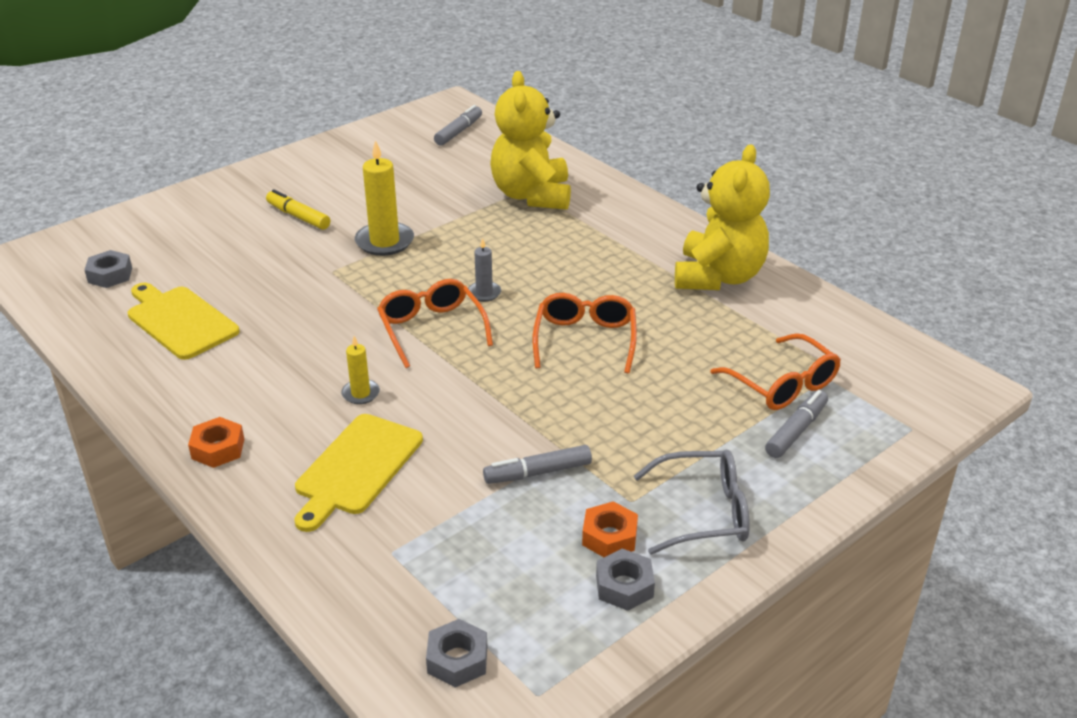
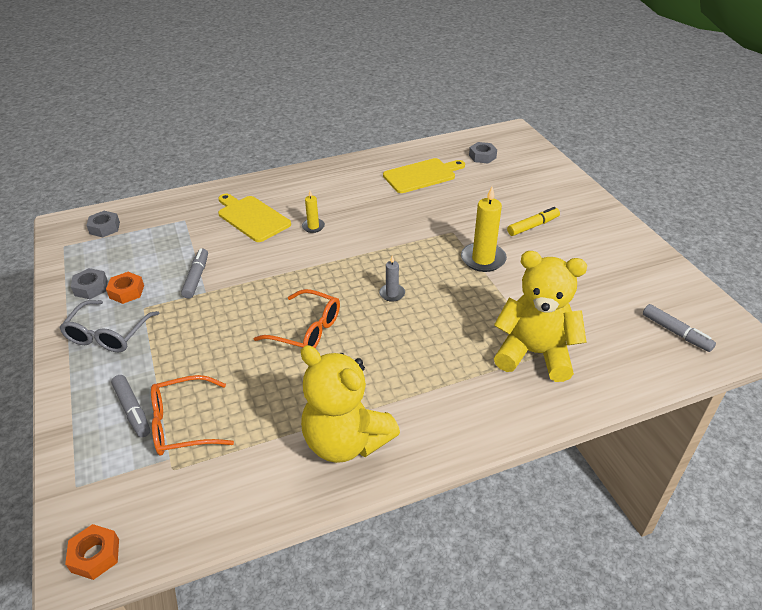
camera: 110 degrees right, 5 degrees up
orange nut [188,417,244,468] -> orange nut moved to [65,524,119,580]
orange glasses [377,279,493,368] -> none

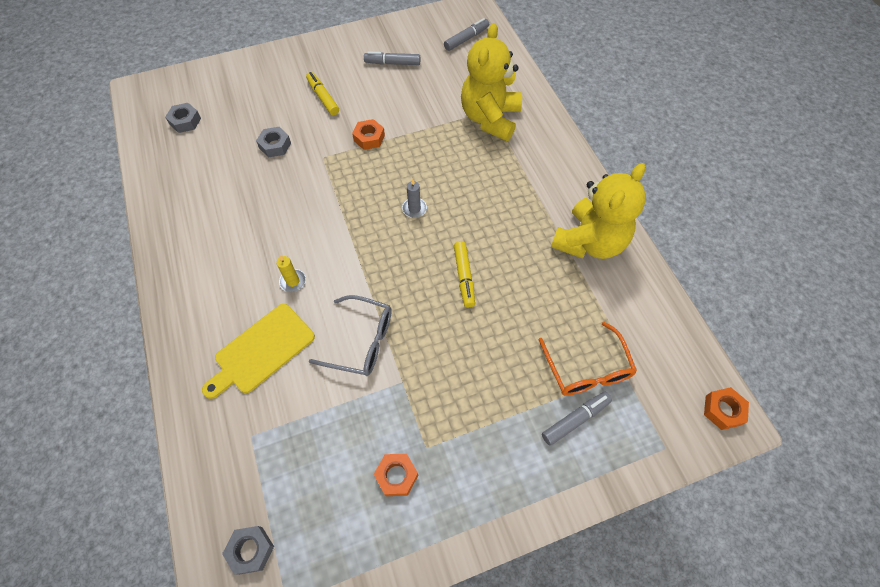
camera: 90 degrees left, 20 degrees up
grey glasses [59,300,159,352] -> grey glasses moved to [309,295,392,376]
grey nut [71,268,108,299] -> grey nut moved to [256,127,291,158]
grey marker [181,248,208,299] -> grey marker moved to [364,51,420,65]
orange glasses [253,289,340,348] -> yellow marker [454,241,475,307]
yellow cutting board [383,158,465,193] -> none
yellow candle [461,187,507,272] -> orange nut [352,119,385,150]

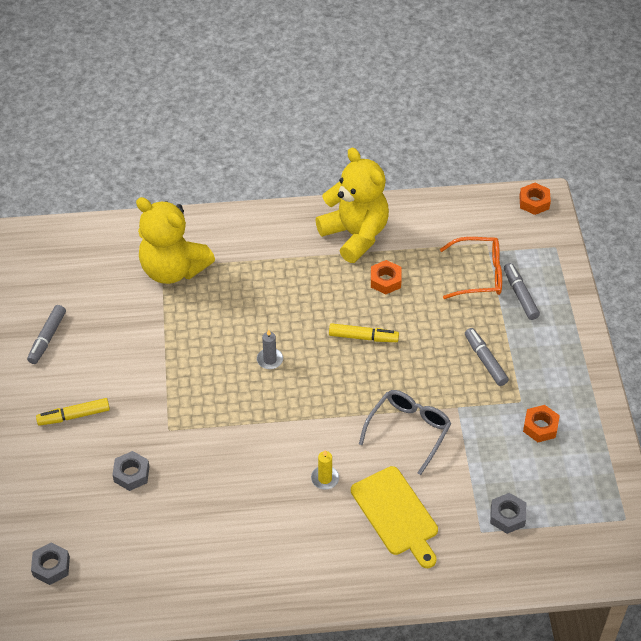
camera: 75 degrees left, 10 degrees down
grey nut [222,526,274,575] -> grey nut moved to [490,493,526,534]
orange nut [352,119,385,150] -> orange nut moved to [371,260,402,294]
grey marker [444,18,489,51] -> grey marker moved to [465,328,509,386]

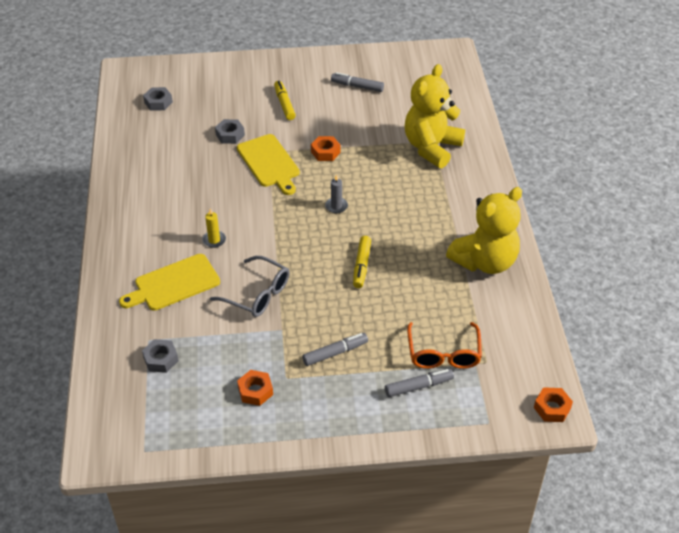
camera: 90 degrees right, 5 degrees down
orange nut [371,260,402,294] -> orange nut moved to [311,136,341,161]
none -> yellow cutting board [237,134,300,195]

